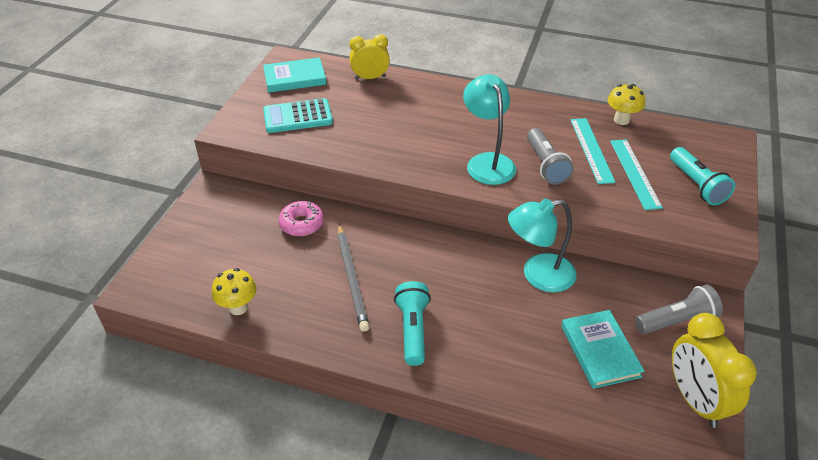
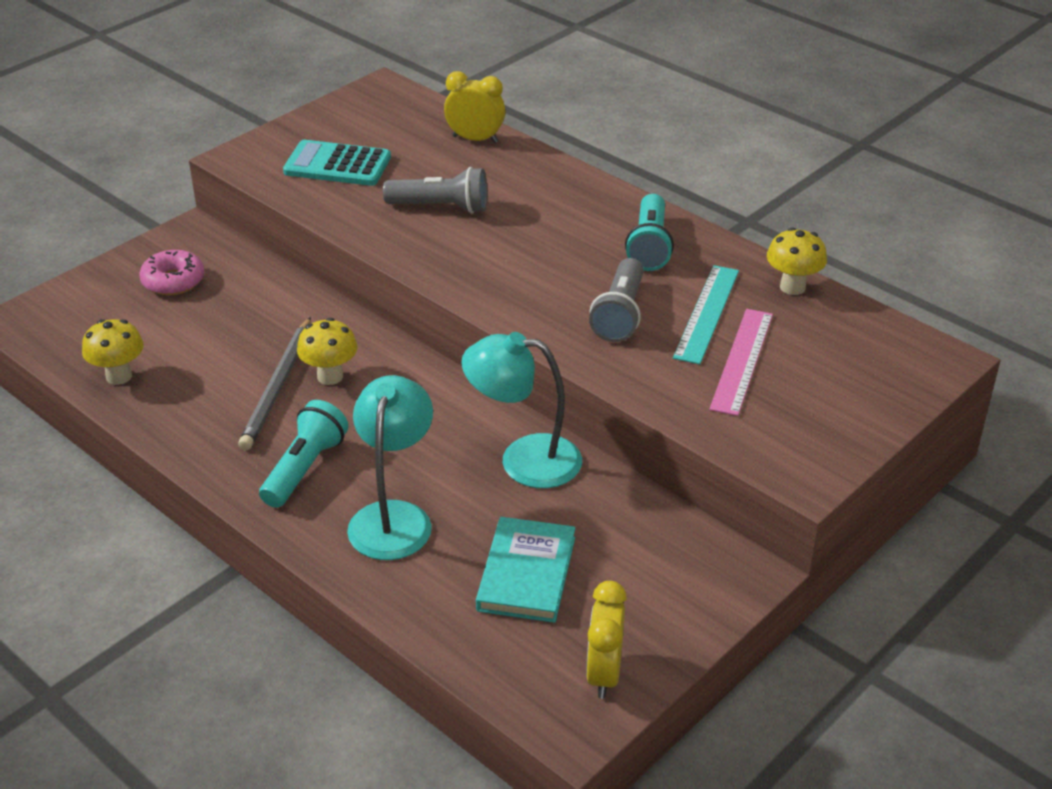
camera: 25 degrees right, 5 degrees down
turquoise book [263,57,326,93] -> none
pink donut [278,201,324,236] -> pink donut moved to [139,250,204,295]
turquoise lamp [463,74,516,185] -> turquoise lamp moved to [347,375,433,560]
turquoise ruler [610,139,663,210] -> pink ruler [709,309,773,416]
grey flashlight [635,285,723,334] -> grey flashlight moved to [383,167,487,213]
turquoise flashlight [670,147,735,205] -> turquoise flashlight moved to [625,194,674,271]
yellow clock [672,313,757,428] -> yellow clock [586,581,627,699], size x0.67
none -> yellow mushroom [297,318,358,385]

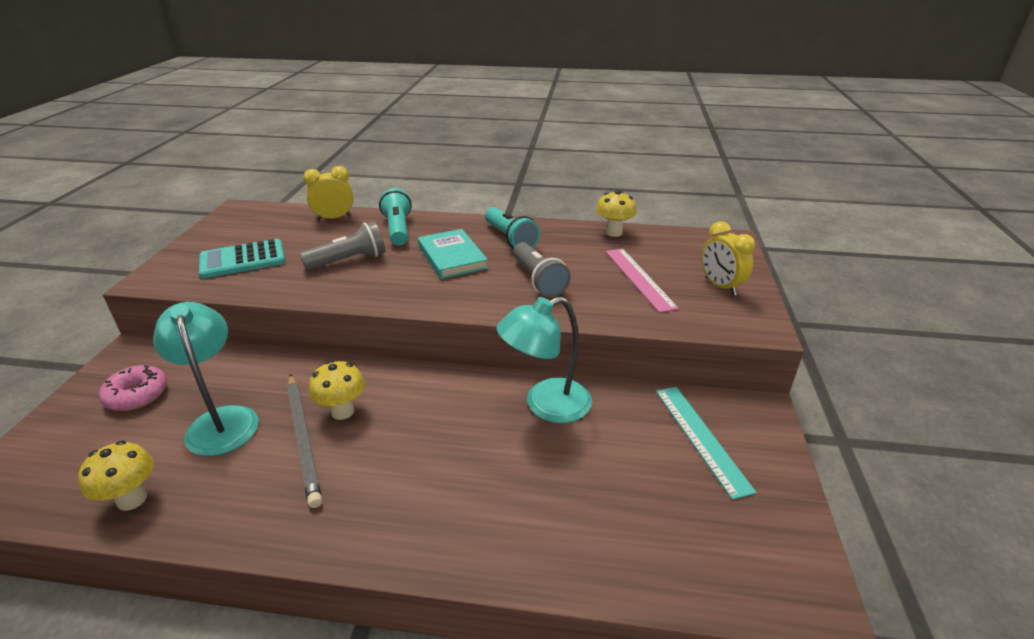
camera: 35 degrees left, 5 degrees down
turquoise flashlight [259,400,349,508] -> turquoise flashlight moved to [379,188,412,245]
turquoise lamp [347,375,433,560] -> turquoise lamp moved to [153,302,259,456]
turquoise book [476,517,575,623] -> turquoise book moved to [418,229,488,279]
yellow clock [586,581,627,699] -> yellow clock moved to [701,221,755,296]
turquoise ruler [673,265,739,364] -> turquoise ruler moved to [656,387,757,500]

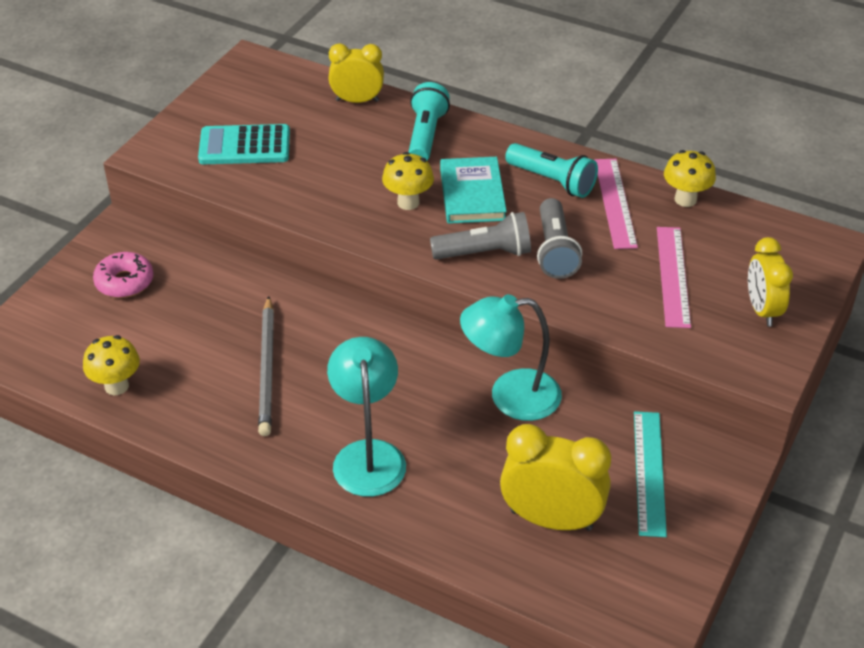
camera: 20 degrees right, 10 degrees up
turquoise lamp [153,302,259,456] -> turquoise lamp moved to [327,337,406,497]
grey flashlight [300,221,385,270] -> grey flashlight moved to [430,212,531,260]
yellow mushroom [309,361,365,420] -> yellow mushroom moved to [382,152,434,210]
turquoise flashlight [485,207,540,249] -> turquoise flashlight turned 45 degrees counterclockwise [505,143,598,198]
none -> yellow clock [500,424,611,531]
none -> pink ruler [595,159,638,249]

